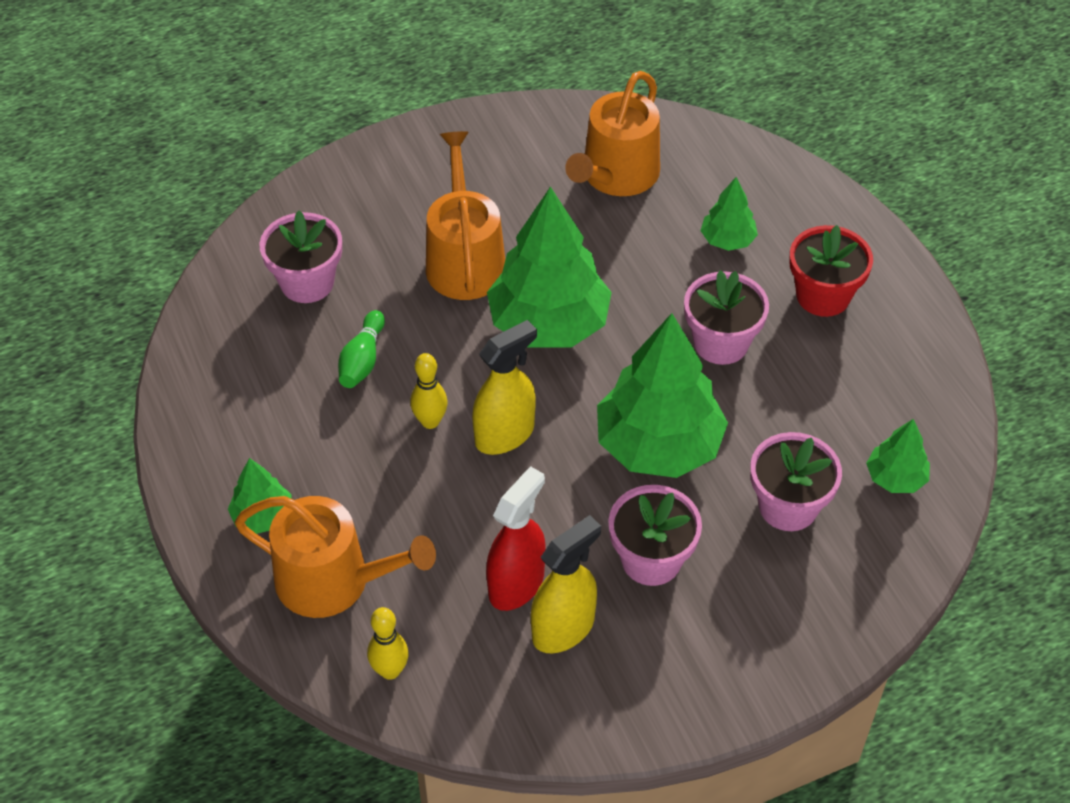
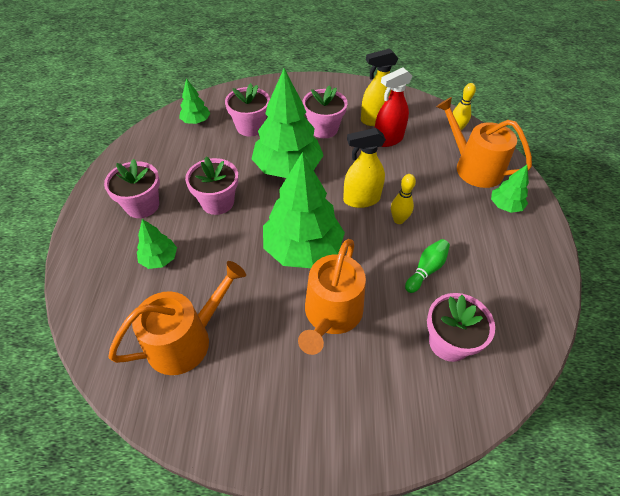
camera: 155 degrees left, 0 degrees up
red flower pot [789,225,873,317] -> pink flower pot [104,159,160,218]

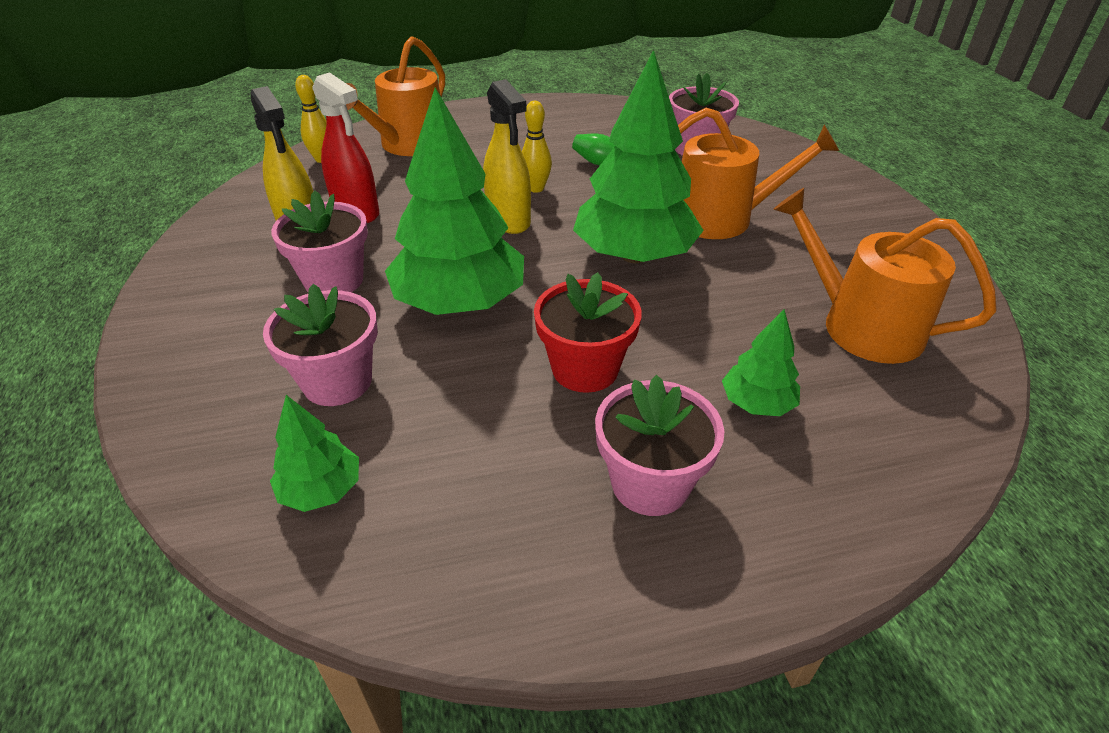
camera: 105 degrees left, 10 degrees down
pink flower pot [185,157,238,215] -> red flower pot [534,272,642,393]
green tree [491,165,529,213] -> none

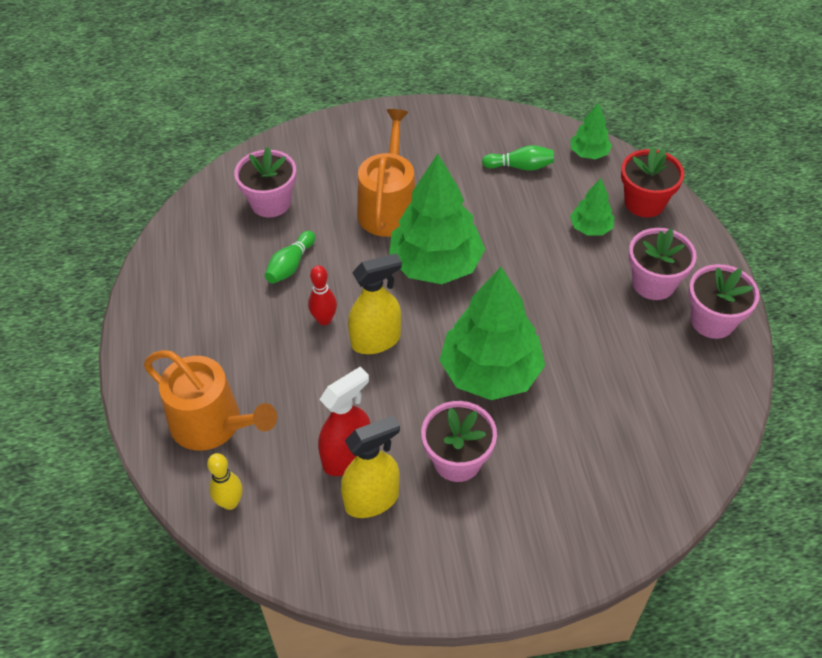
camera: 85 degrees left, 10 degrees up
pink flower pot [263,284,378,406] -> pink flower pot moved to [688,264,760,339]
green tree [270,395,359,512] -> green tree moved to [571,102,612,159]
yellow bowling pin [522,101,552,193] -> red bowling pin [308,265,337,325]
red flower pot [534,272,642,393] -> red flower pot moved to [621,146,684,217]
orange watering can [773,188,997,364] -> green bowling pin [482,145,554,171]

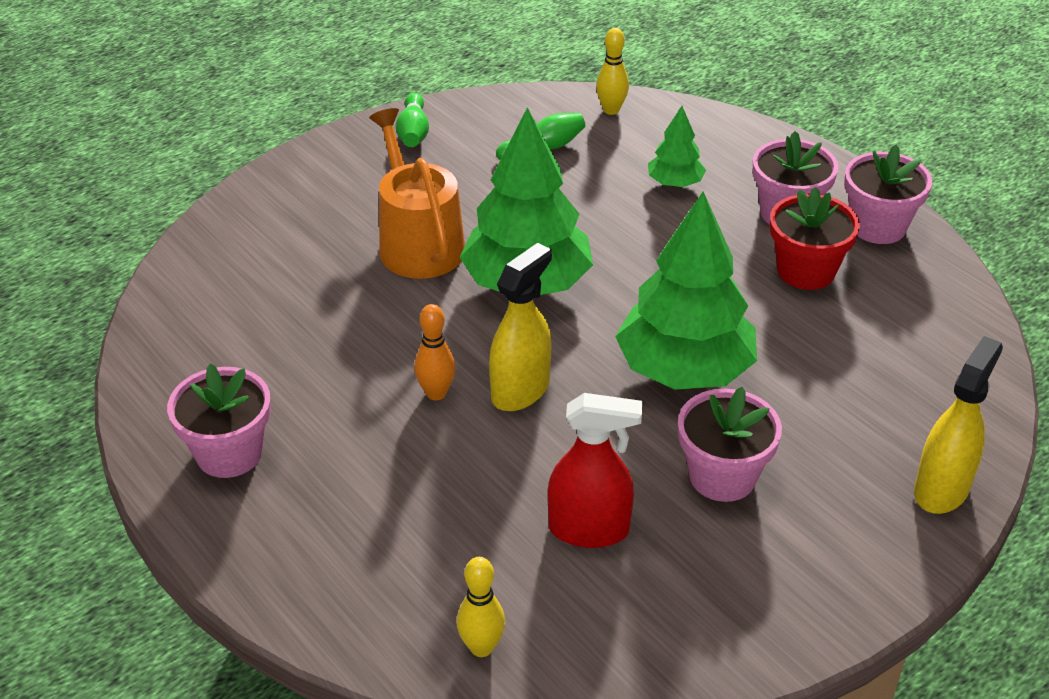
camera: 30 degrees left, 10 degrees down
orange watering can [144,350,277,451] -> none
pink flower pot [234,147,296,218] -> pink flower pot moved to [167,363,271,478]
green bowling pin [265,231,315,284] -> green bowling pin moved to [396,93,429,147]
red bowling pin [308,265,337,325] -> orange bowling pin [414,304,456,400]
red spray bottle [318,367,371,476] -> red spray bottle turned 75 degrees clockwise [548,393,642,548]
yellow spray bottle [341,415,400,518] -> yellow spray bottle moved to [914,336,1003,514]
green tree [571,102,612,159] -> yellow bowling pin [596,28,629,115]
red flower pot [621,146,684,217] -> red flower pot moved to [770,187,860,290]

